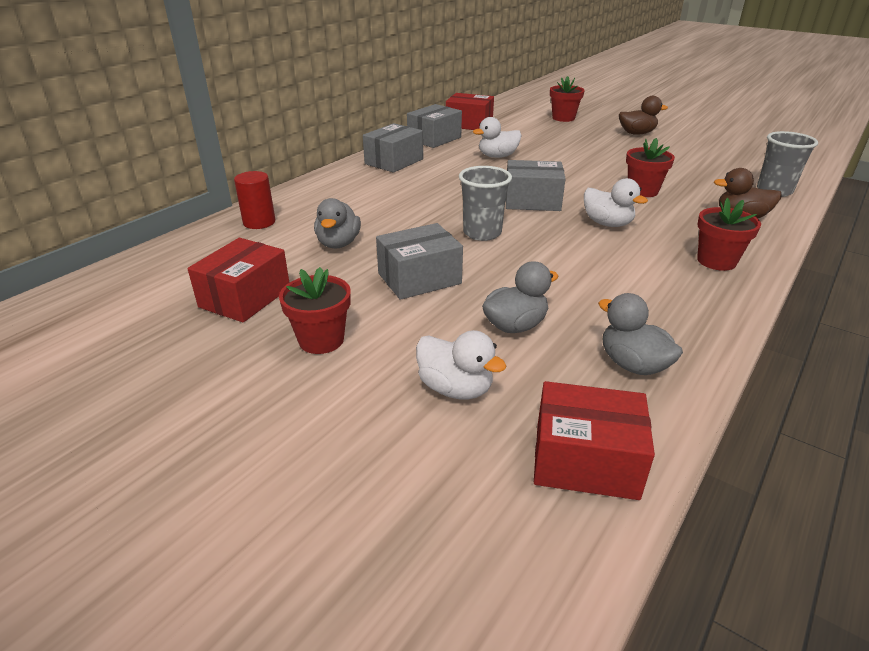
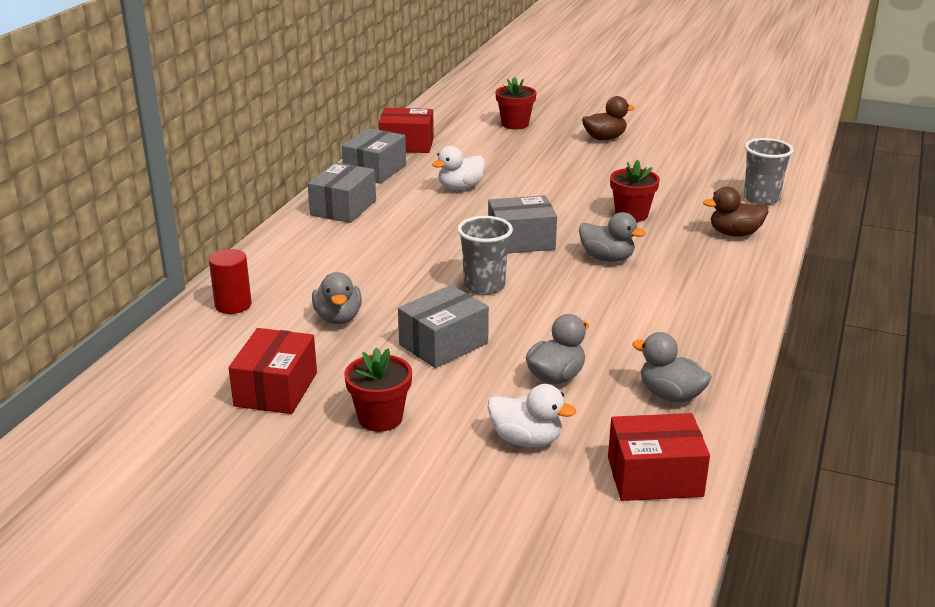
camera: 15 degrees left, 5 degrees down
white duck [584,178,648,227] -> grey duck [579,212,646,262]
red flower pot [697,198,761,271] -> none

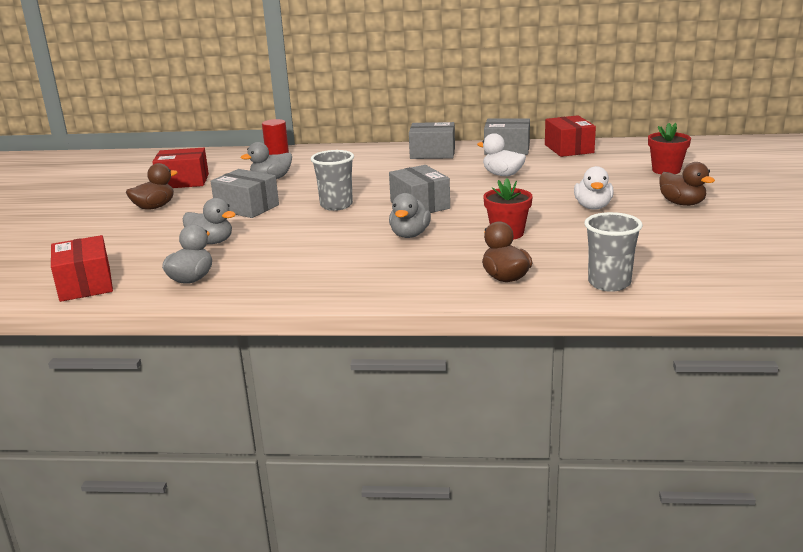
camera: 75 degrees right, 5 degrees down
red flower pot [344,347,412,432] -> brown duck [126,163,178,210]
white duck [487,384,576,447] -> white duck moved to [574,166,614,210]

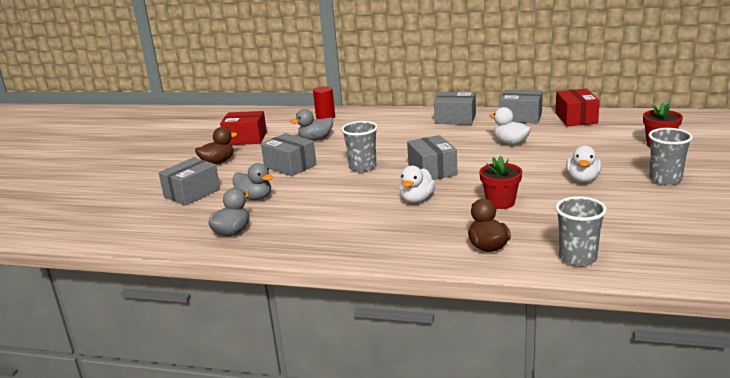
camera: 10 degrees right, 0 degrees up
red box [51,235,113,302] -> none
grey duck [389,193,431,238] -> white duck [399,166,436,203]
brown duck [659,162,715,206] -> grey cup [648,128,693,186]
none -> grey box [159,157,220,206]

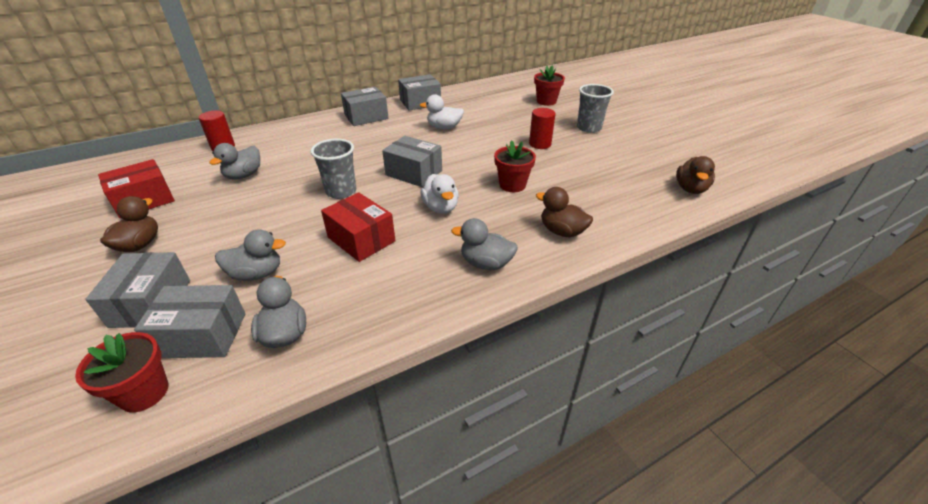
camera: 45 degrees left, 15 degrees up
grey box [261,133,316,176] -> grey box moved to [134,285,245,358]
red box [555,89,600,126] -> red box moved to [321,192,395,262]
grey cup [555,196,607,267] -> none
white duck [566,145,602,183] -> red cylinder [529,108,555,149]
none -> red flower pot [75,332,169,413]
none -> grey duck [451,218,518,270]
none -> brown duck [676,156,715,194]

